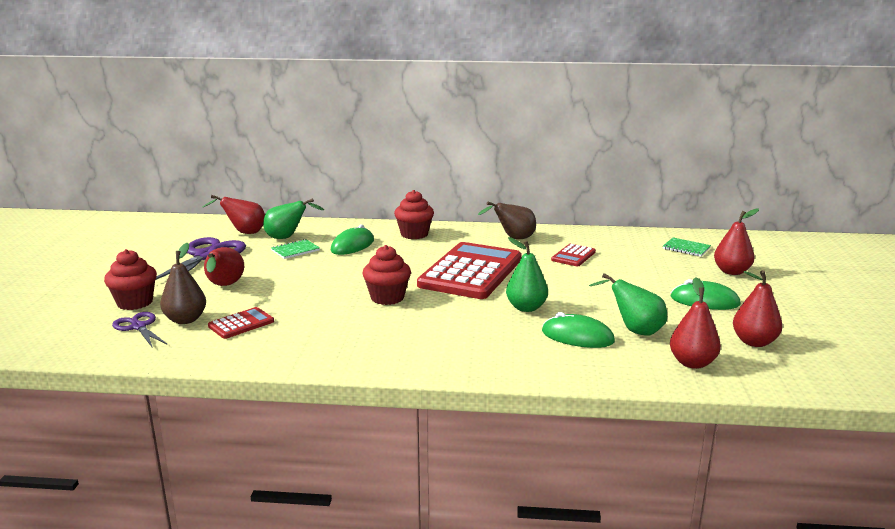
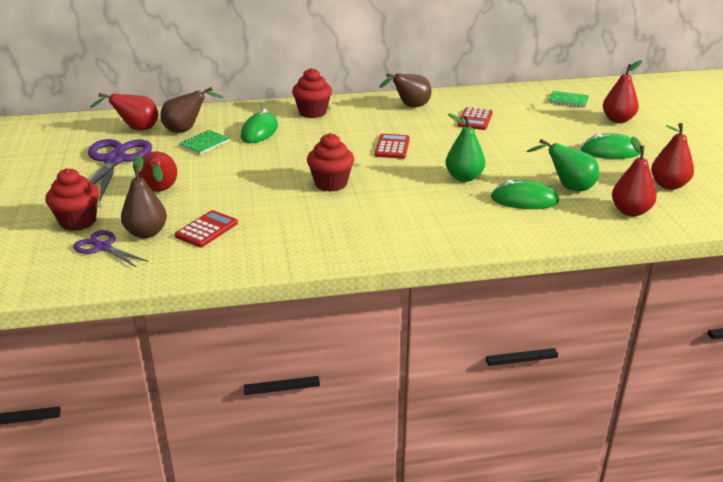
camera: 15 degrees left, 10 degrees up
green pear [263,198,324,239] -> brown pear [160,87,224,133]
red calculator [417,242,522,299] -> red calculator [375,134,410,159], size x0.44

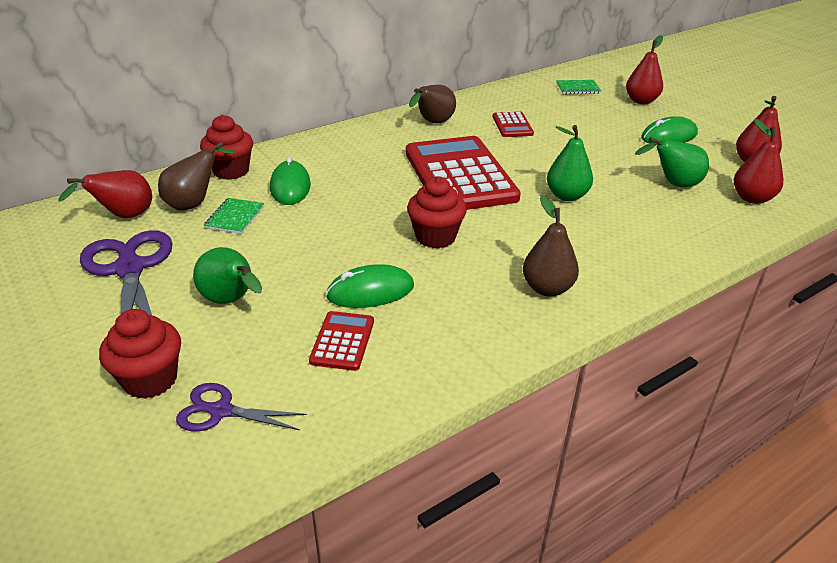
camera: 25 degrees left, 5 degrees up
brown pear [121,155,167,238] -> brown pear moved to [523,195,579,297]
red pear [138,151,177,192] -> green pear [193,247,262,304]
red cupcake [292,68,332,118] -> red cupcake moved to [200,115,253,180]
red calculator [375,134,410,159] -> red calculator [406,136,521,210], size x2.29
green mouse [491,180,559,209] -> green mouse moved to [326,264,414,308]

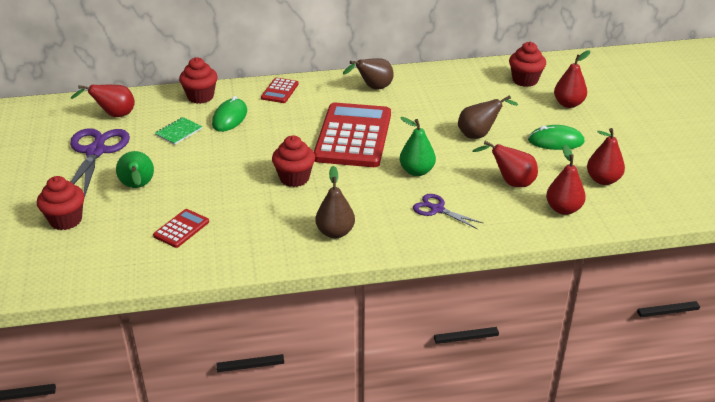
camera: 25 degrees right, 0 degrees up
brown pear [158,142,236,211] -> brown pear moved to [458,95,518,139]
purple scissors [176,383,307,431] -> purple scissors moved to [413,194,483,229]
green mouse [326,264,414,308] -> none
red calculator [493,112,534,137] -> red calculator moved to [261,78,299,103]
green notebook [556,80,601,94] -> red cupcake [509,42,546,87]
green pear [635,137,709,187] -> red pear [473,141,538,187]

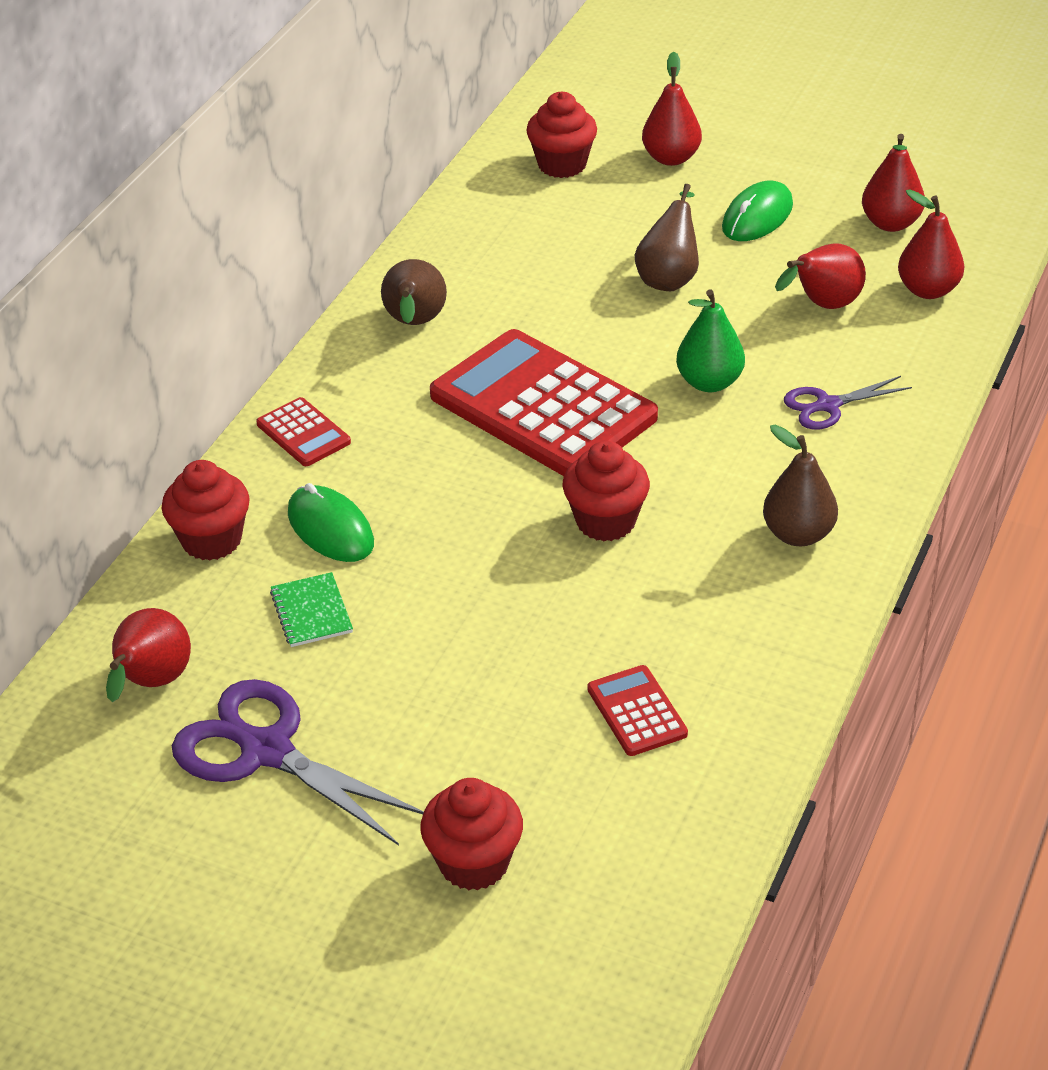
camera: 55 degrees left, 5 degrees up
green pear [116,151,154,188] -> none

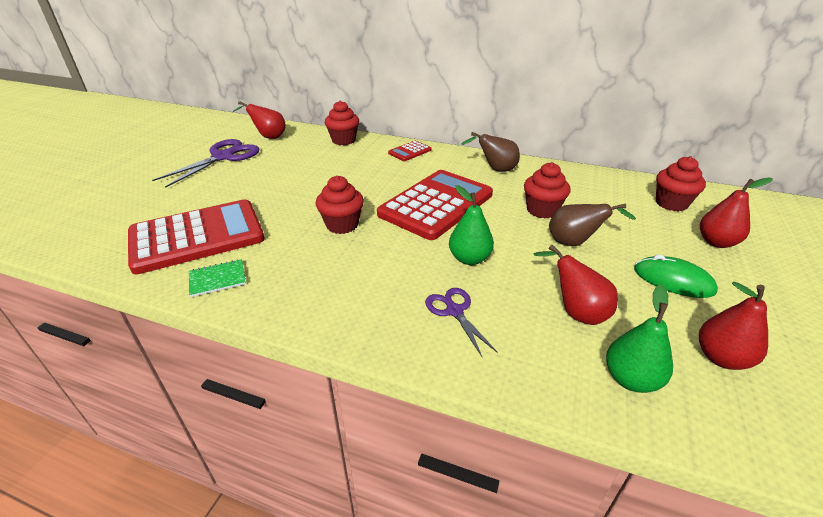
camera: 85 degrees right, 5 degrees down
green notebook [270,572,353,647] -> green notebook moved to [189,259,246,297]
green mouse [288,483,374,562] -> none
red cupcake [420,778,523,890] -> red cupcake moved to [524,162,571,219]
red calculator [587,665,688,756] -> red calculator [128,199,265,274], size x2.29
brown pear [763,425,838,546] -> none
red pear [898,189,964,299] -> green pear [606,284,673,393]

